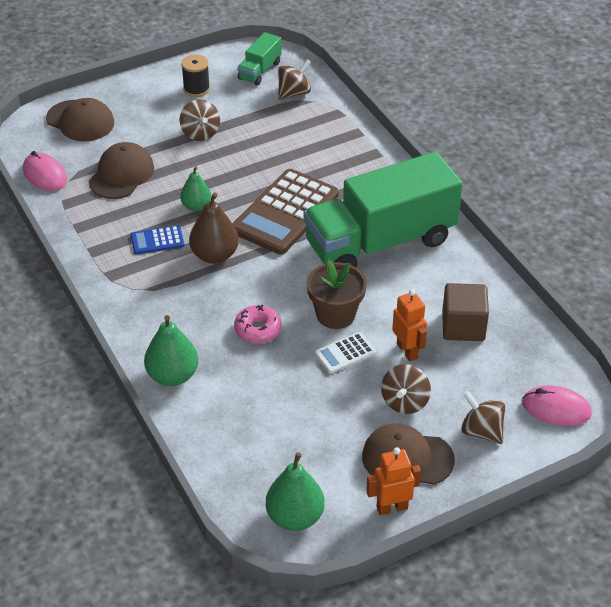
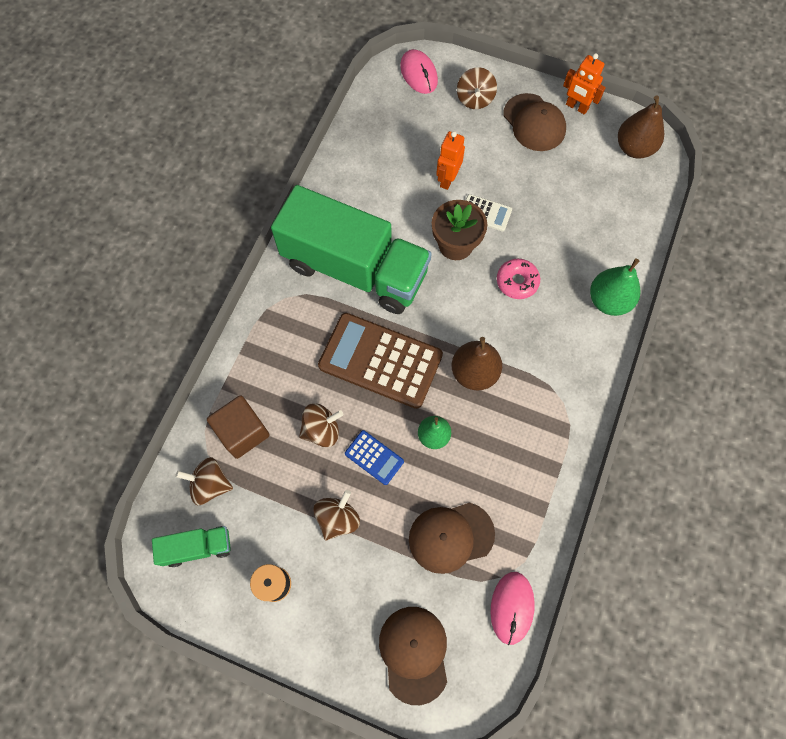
camera: 130 degrees left, 25 degrees up
blue calculator [131,225,185,255] -> blue calculator moved to [345,430,404,485]
brown calculator [232,169,339,255] -> brown calculator turned 150 degrees counterclockwise [318,313,443,409]
green pear [266,452,325,531] -> brown pear [618,95,664,159]
brown spinning top [381,364,431,414] -> brown spinning top moved to [299,403,343,447]
brown cube [442,283,489,341] -> brown cube moved to [207,395,270,459]

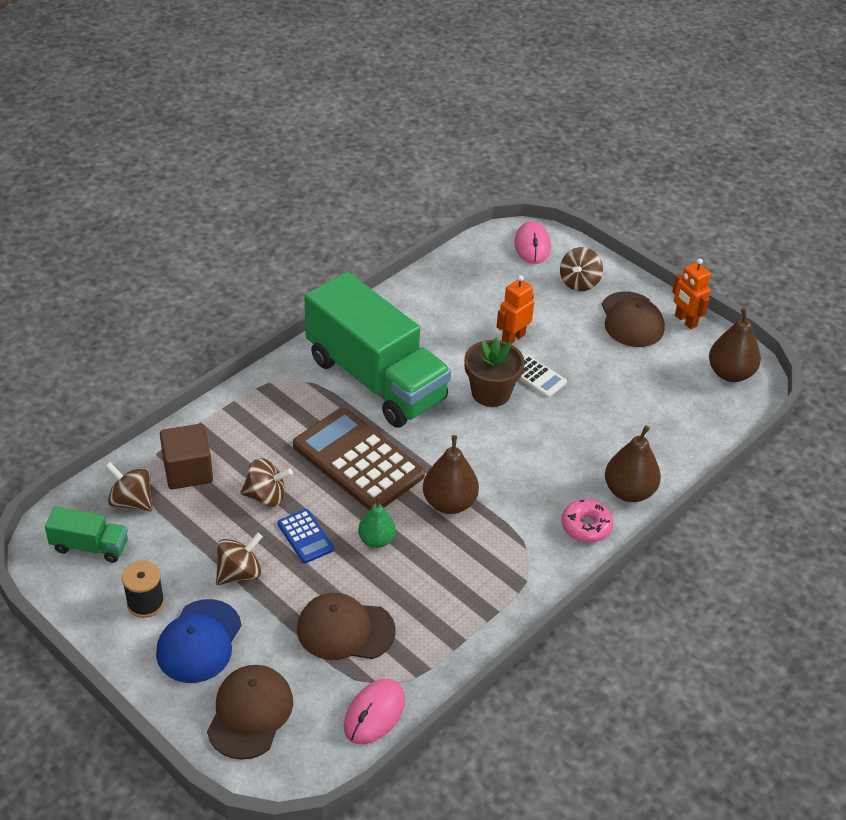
camera: 20 degrees right, 25 degrees down
pink donut [497,259,540,299] -> pink donut moved to [562,499,613,543]
green pear [590,259,641,316] -> brown pear [605,425,661,502]
none -> blue cap [156,599,242,683]

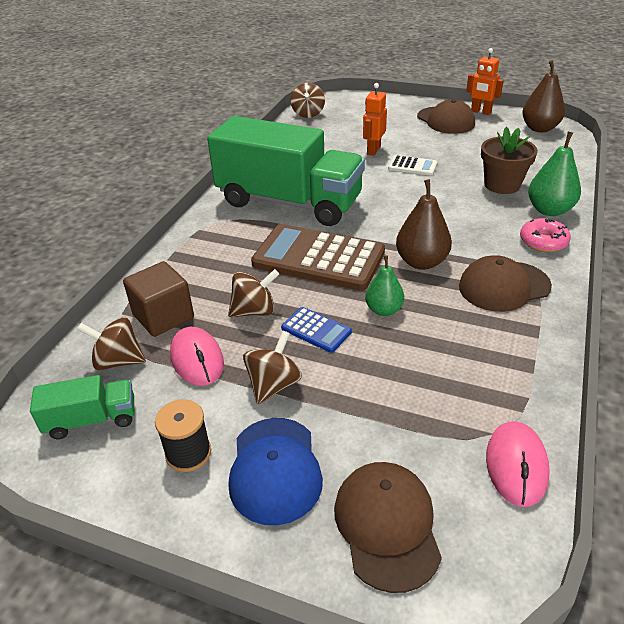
camera: 20 degrees left, 5 degrees down
brown cap [297,593,396,660] -> brown cap moved to [459,255,552,312]
brown flower pot [464,337,525,407] -> brown flower pot moved to [481,127,538,194]
pink mouse [514,221,551,264] -> pink mouse moved to [170,327,224,386]
brown spinning top [560,247,603,291] -> brown spinning top moved to [291,83,325,118]
brown pear [605,425,661,502] -> green pear [528,132,581,216]

